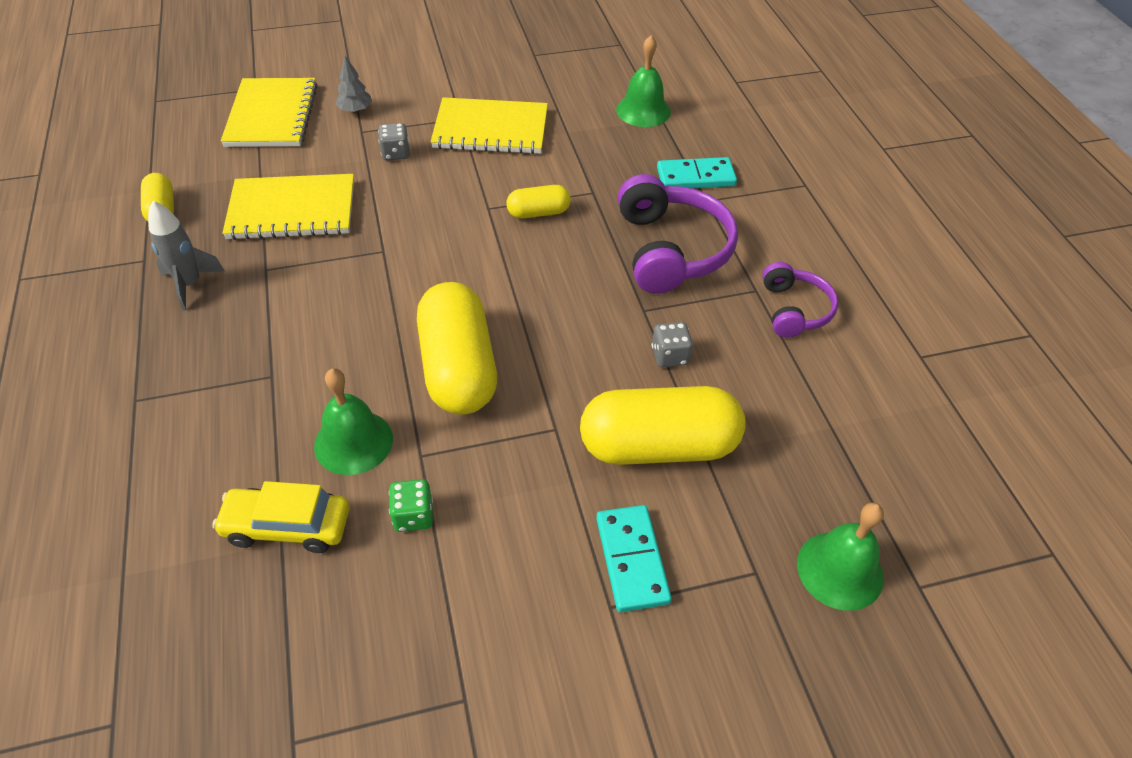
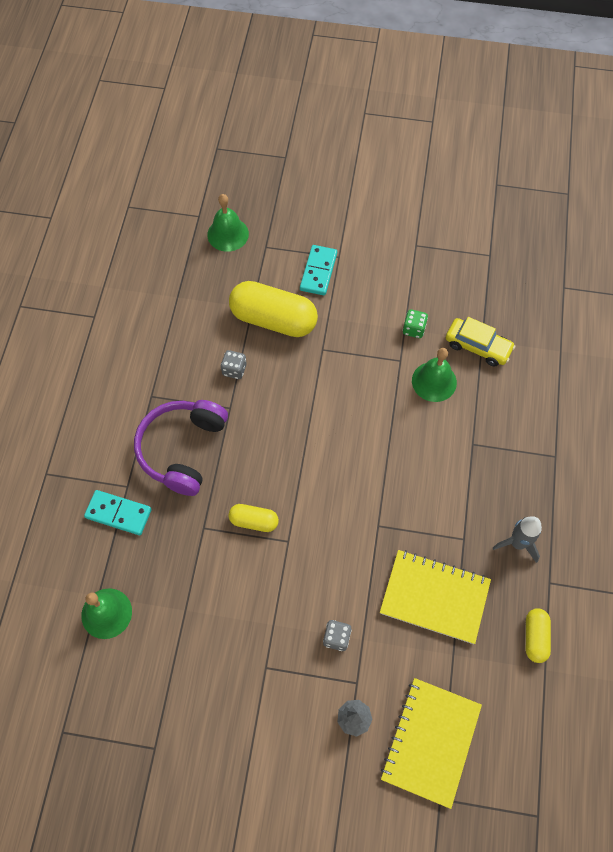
camera: 155 degrees left, 15 degrees up
yellow capsule [417,282,497,415] -> none
yellow notebook [430,97,548,154] -> none
purple headphones [762,262,838,338] -> none

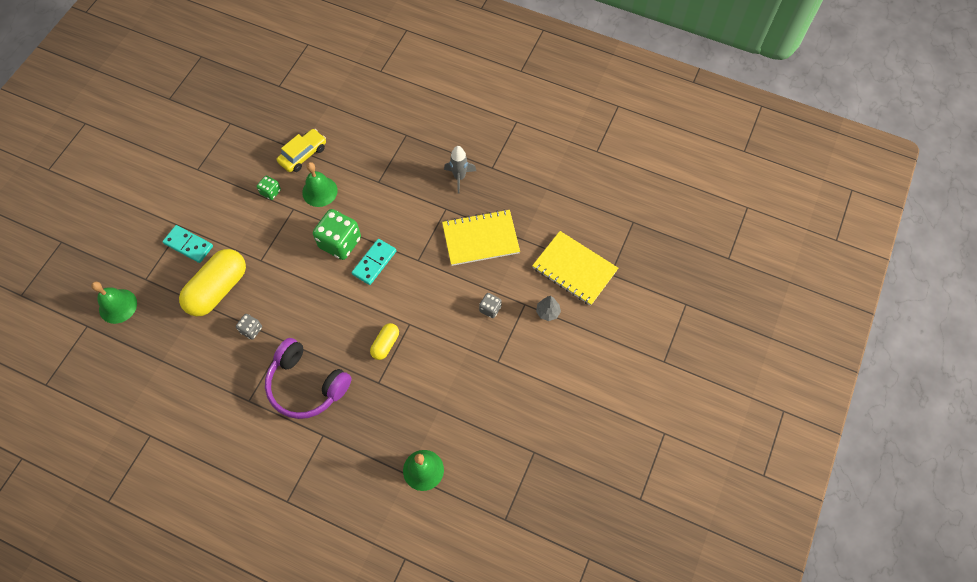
camera: 75 degrees left, 0 degrees up
turquoise domino [84,490,152,535] -> turquoise domino moved to [351,239,396,285]
yellow notebook [380,550,491,644] -> yellow notebook turned 45 degrees clockwise [442,209,520,266]
yellow capsule [526,608,551,663] -> none
none -> green dice [313,209,361,260]

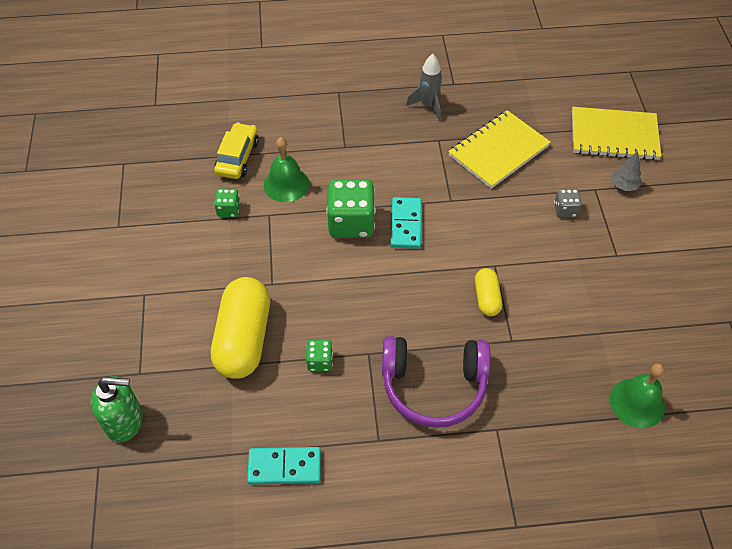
camera: 30 degrees left, 10 degrees down
green bell [91,282,137,324] -> green soap dispenser [91,376,143,442]
turquoise domino [163,225,213,263] -> turquoise domino moved to [247,447,321,485]
grey dice [236,314,262,340] -> green dice [306,340,333,371]

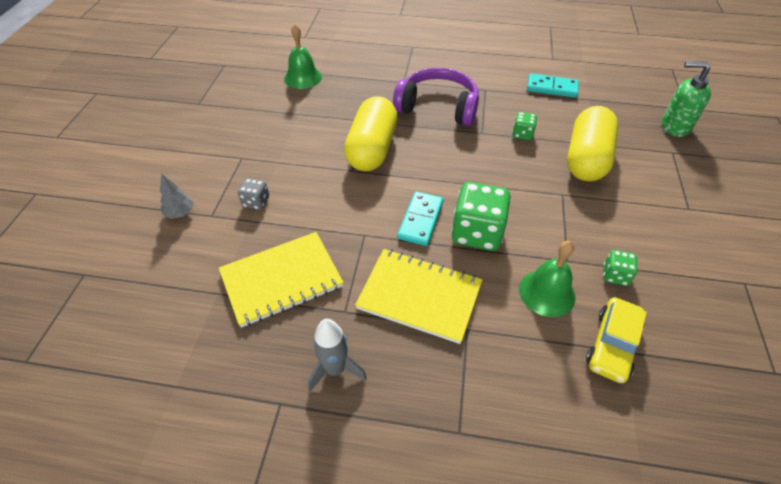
camera: 165 degrees left, 5 degrees down
yellow capsule [475,268,502,316] -> yellow capsule [344,96,397,171], size x1.99
yellow notebook [572,107,661,160] -> yellow notebook moved to [355,249,482,344]

